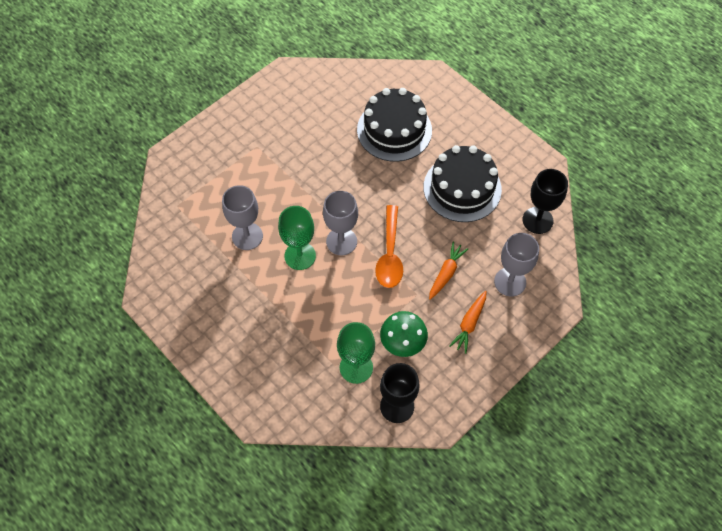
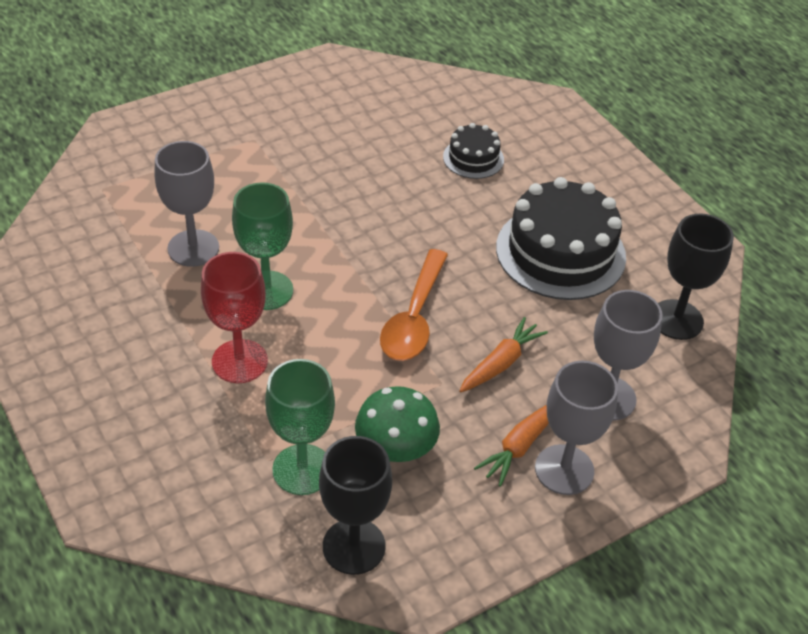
camera: 10 degrees right, 15 degrees down
grey goblet [323,191,358,255] -> grey goblet moved to [535,361,618,495]
black cake [357,88,432,162] -> black cake [443,123,504,179], size x0.51
none -> red goblet [201,252,268,383]

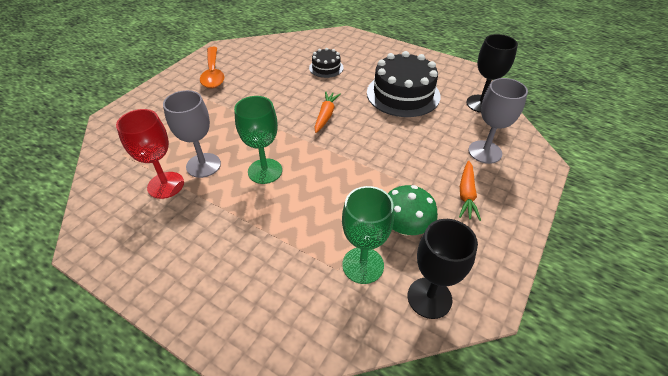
camera: 25 degrees left, 0 degrees up
red goblet [201,252,268,383] -> red goblet moved to [116,109,184,199]
orange spoon [380,249,448,361] -> orange spoon moved to [200,47,224,88]
orange carrot [459,317,548,392] -> orange carrot moved to [314,92,341,133]
grey goblet [535,361,618,495] -> none

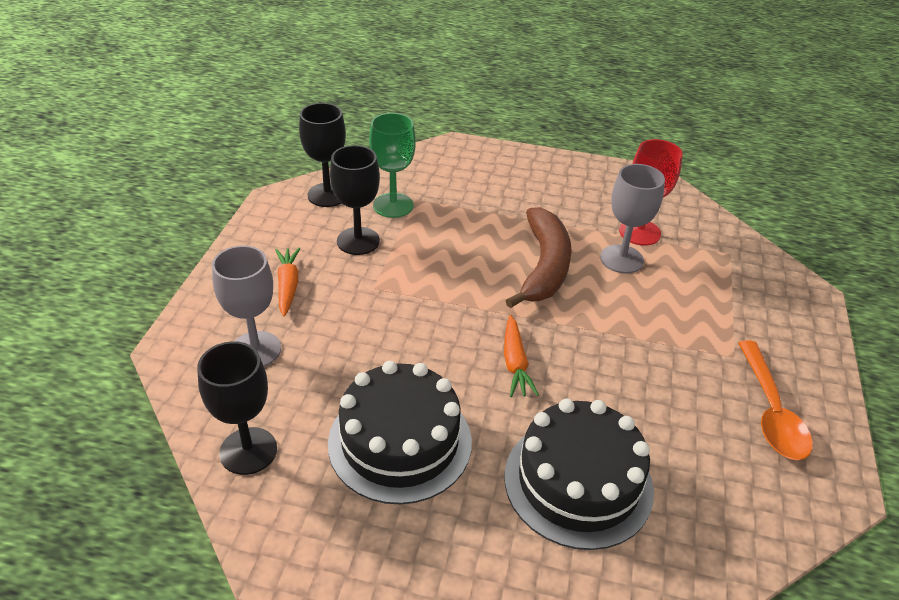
camera: 160 degrees right, 5 degrees down
orange spoon [200,47,224,88] -> orange spoon turned 150 degrees counterclockwise [738,340,813,460]
green goblet [234,96,282,184] -> brown banana [506,207,572,308]
black cake [309,48,344,78] -> black cake [505,399,654,550], size x1.97
green mushroom [388,185,438,236] -> black goblet [330,145,380,255]

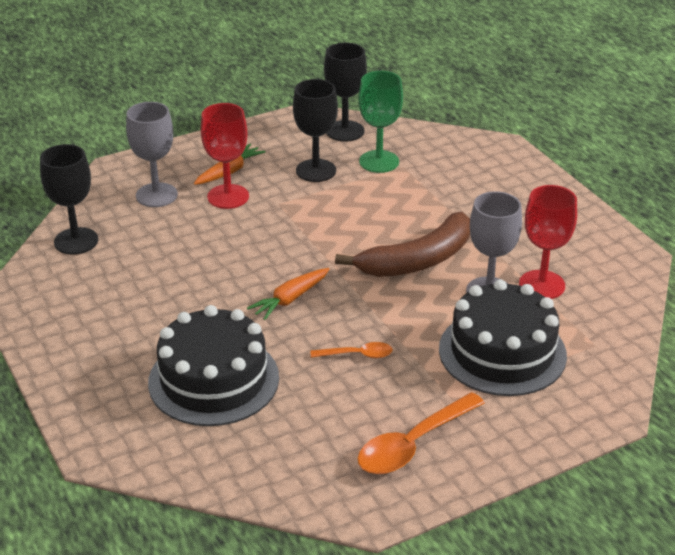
camera: 50 degrees right, 5 degrees down
black cake [328,361,472,504] -> black cake moved to [439,279,567,396]
none -> red goblet [201,103,249,209]
none -> orange spoon [311,342,393,358]

